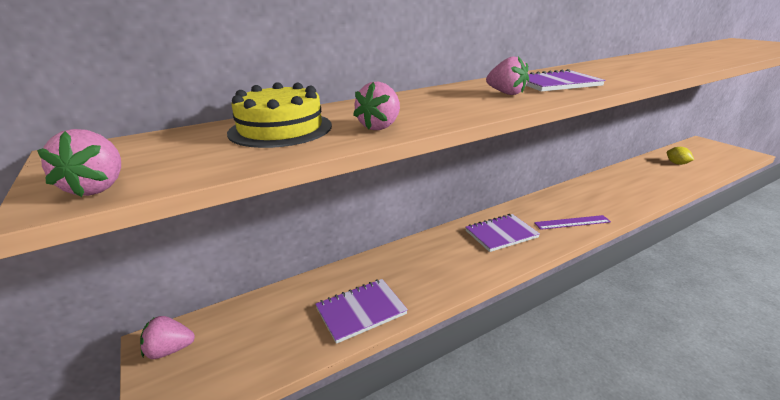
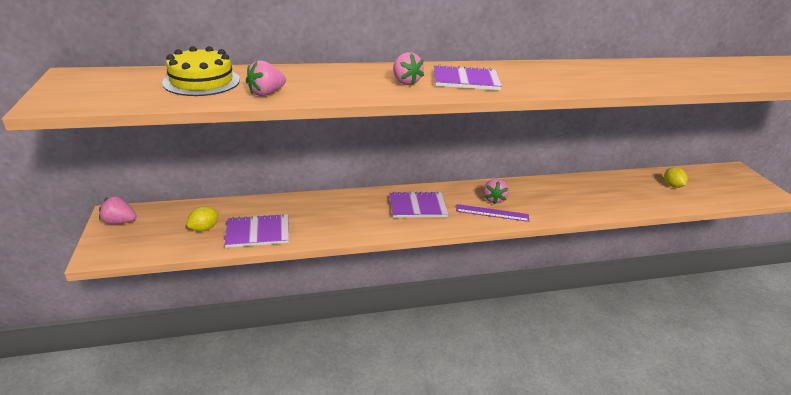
camera: 15 degrees right, 5 degrees up
pink strawberry [37,129,121,197] -> pink strawberry moved to [483,179,509,204]
none -> yellow lemon [186,206,219,232]

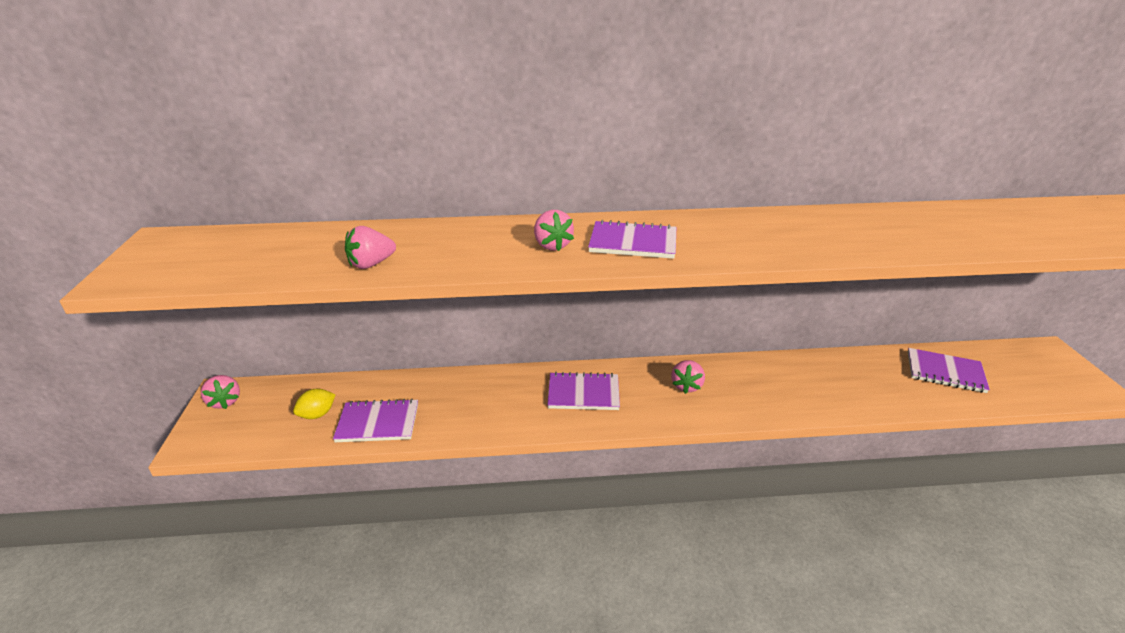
camera: 10 degrees right, 0 degrees up
pink strawberry [99,196,137,224] -> pink strawberry turned 135 degrees counterclockwise [201,375,240,409]
yellow cake [162,46,240,96] -> none
purple ruler [456,204,529,222] -> none
yellow lemon [664,167,688,188] -> purple notebook [908,348,990,393]

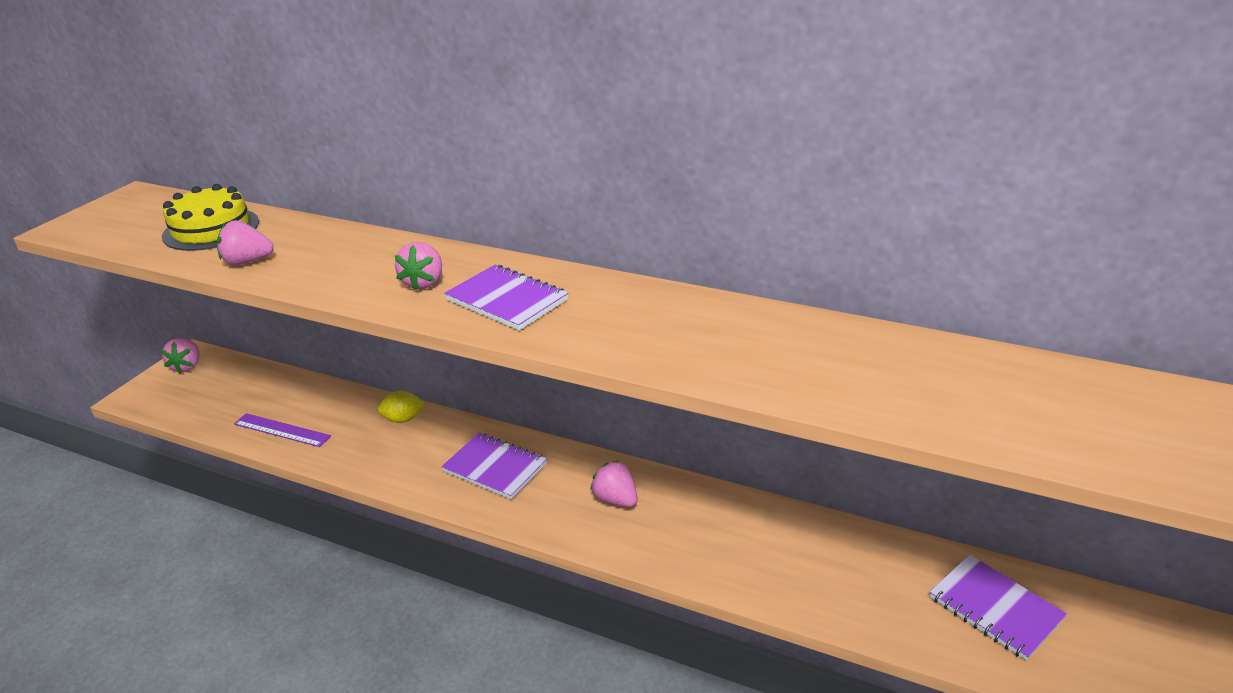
camera: 30 degrees right, 0 degrees up
yellow lemon [293,389,336,419] -> yellow lemon moved to [378,390,425,423]
purple notebook [333,399,418,442] -> purple ruler [234,413,331,447]
pink strawberry [671,360,705,394] -> pink strawberry turned 90 degrees clockwise [590,460,638,507]
none -> yellow cake [162,184,259,251]

